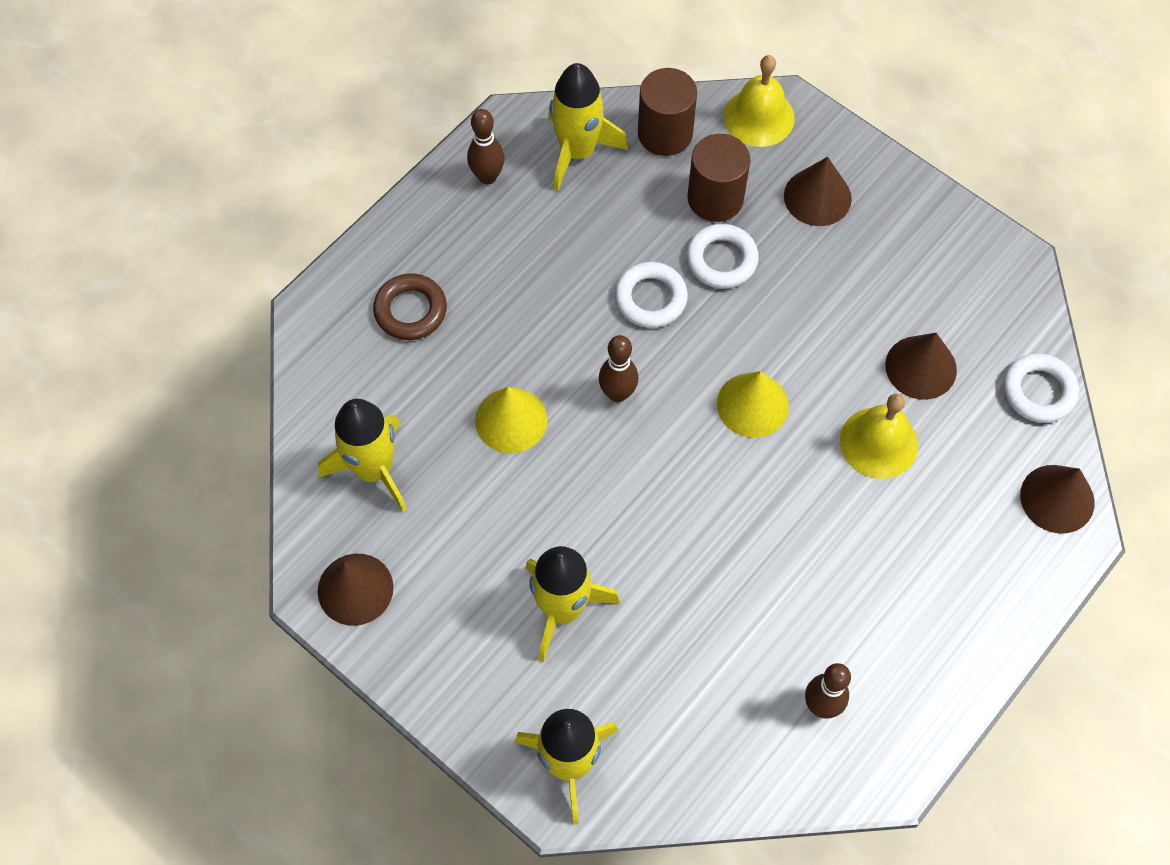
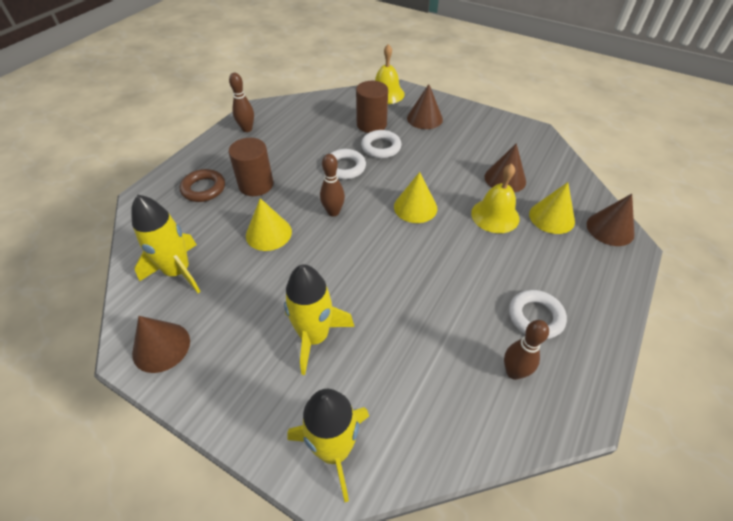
camera: 10 degrees left, 15 degrees down
yellow rocket [548,63,628,191] -> none
brown cylinder [638,68,697,156] -> brown cylinder moved to [228,138,273,196]
white ring [1003,353,1079,423] -> white ring moved to [509,290,567,339]
none -> yellow cone [529,182,575,234]

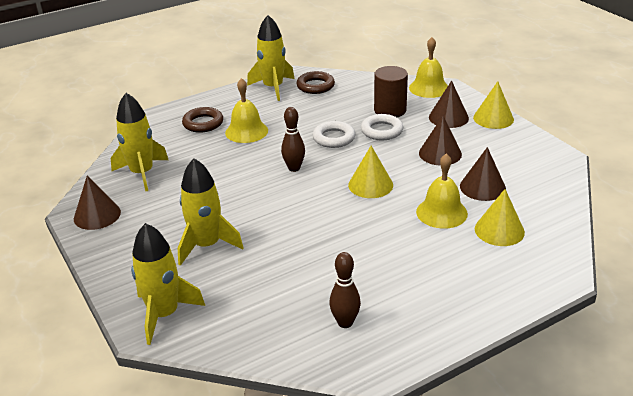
camera: 30 degrees right, 15 degrees down
brown cylinder [228,138,273,196] -> yellow bell [225,78,268,143]
brown bowling pin [229,73,254,132] -> yellow rocket [247,15,295,101]
yellow cone [246,198,292,251] -> yellow cone moved to [473,81,514,129]
white ring [509,290,567,339] -> none
brown cone [587,194,635,246] -> brown cone moved to [419,116,462,166]
none -> brown ring [296,71,335,94]

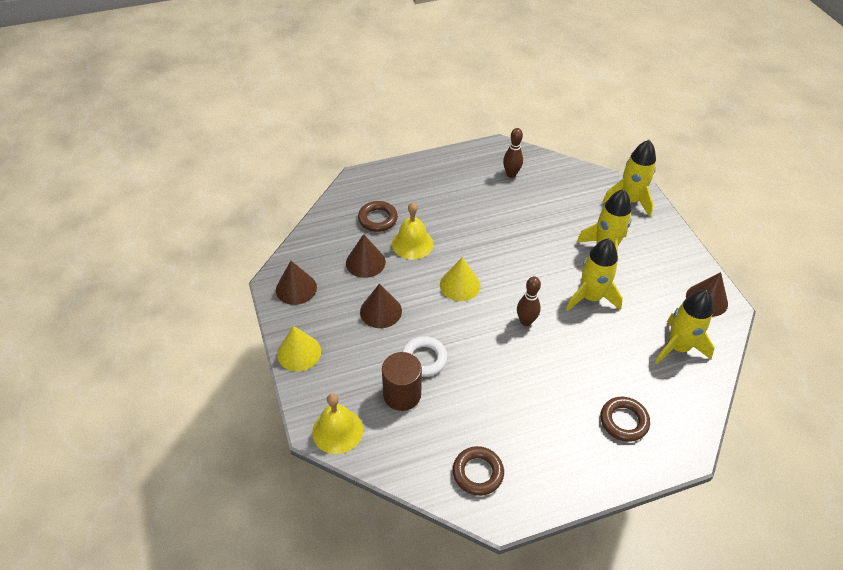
camera: 170 degrees left, 15 degrees up
yellow bell [225,78,268,143] -> none
yellow rocket [247,15,295,101] -> yellow rocket moved to [566,238,623,311]
white ring [313,121,355,148] -> none
brown cone [429,81,469,128] -> brown cone moved to [276,261,317,305]
yellow cone [475,189,525,246] -> brown ring [358,201,398,232]

